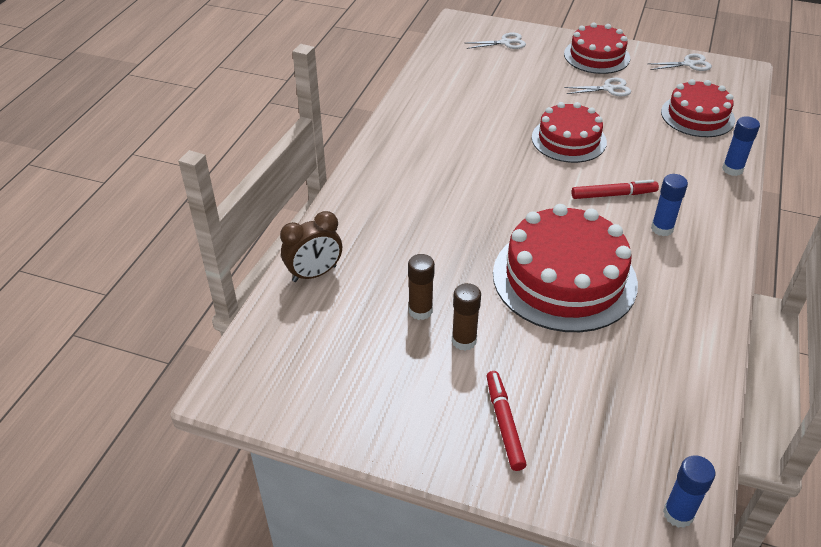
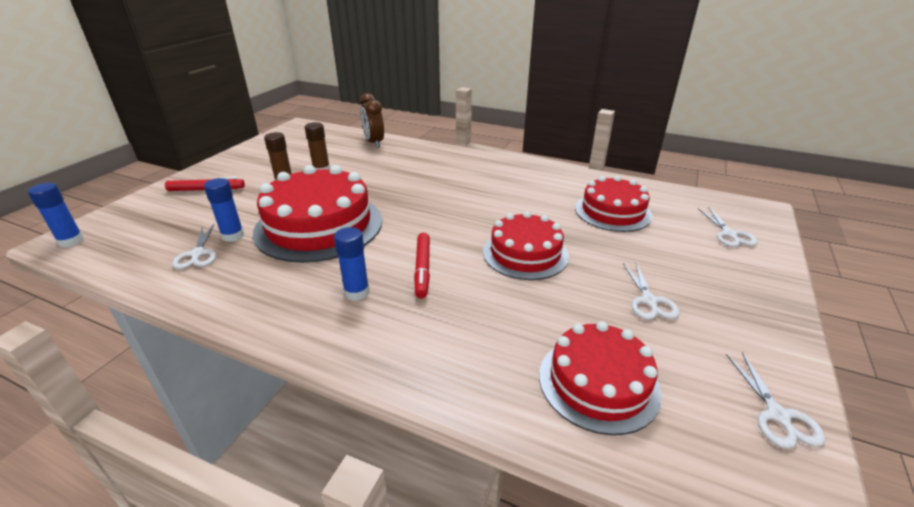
camera: 95 degrees right, 10 degrees down
red cake [564,23,630,74] -> red cake moved to [575,176,652,232]
blue glue stick [722,116,760,176] -> blue glue stick moved to [204,178,244,242]
none -> white scissors [172,224,216,269]

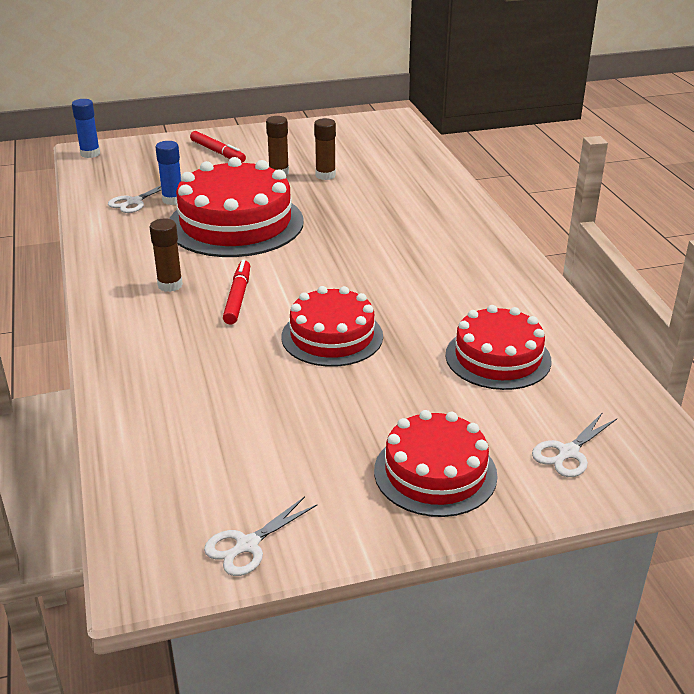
camera: 50 degrees right, 0 degrees up
blue glue stick [334,227,370,301] -> brown glue stick [150,219,183,292]
brown clock [360,93,384,148] -> none
red marker [414,233,430,298] -> red marker turned 135 degrees clockwise [223,260,250,325]
red cake [539,321,662,435] -> red cake moved to [374,410,498,517]
white scissors [623,263,680,320] -> none

